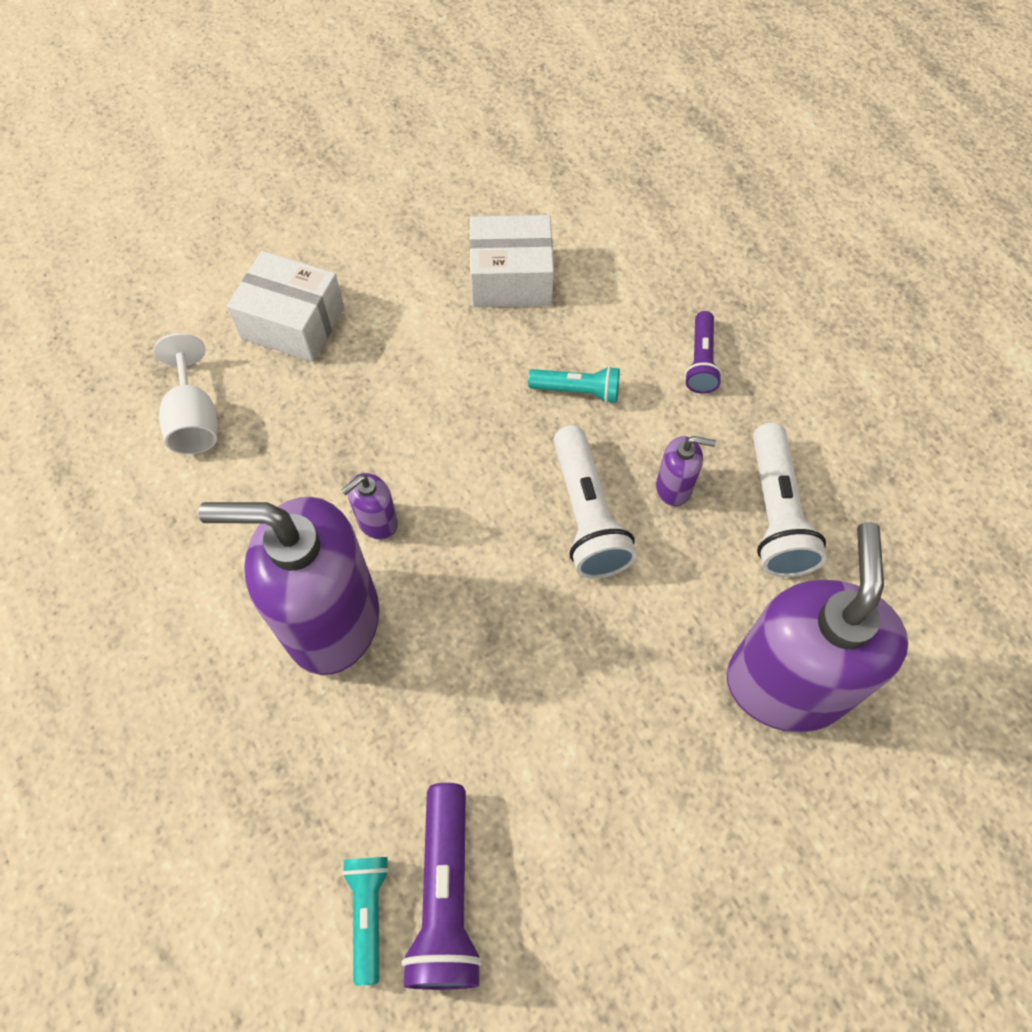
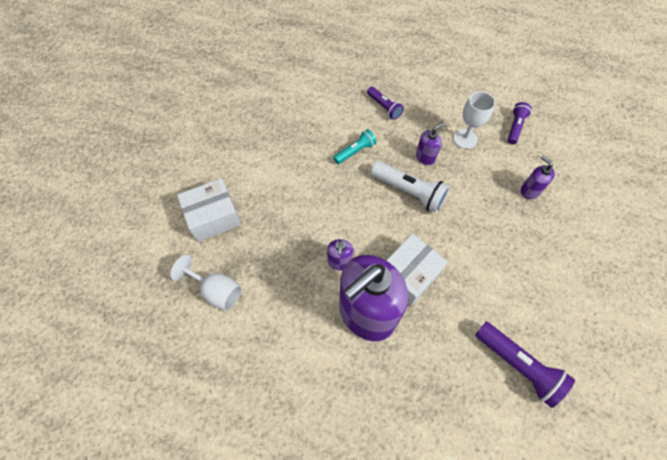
camera: 45 degrees left, 0 degrees up
turquoise flashlight [342,857,389,986] -> none
white box [469,215,554,307] -> white box moved to [386,233,448,306]
purple soap dispenser [726,522,908,733] -> purple soap dispenser [521,155,555,199], size x0.42
white flashlight [753,423,827,577] -> white goblet [453,91,495,149]
none -> purple flashlight [507,102,532,144]

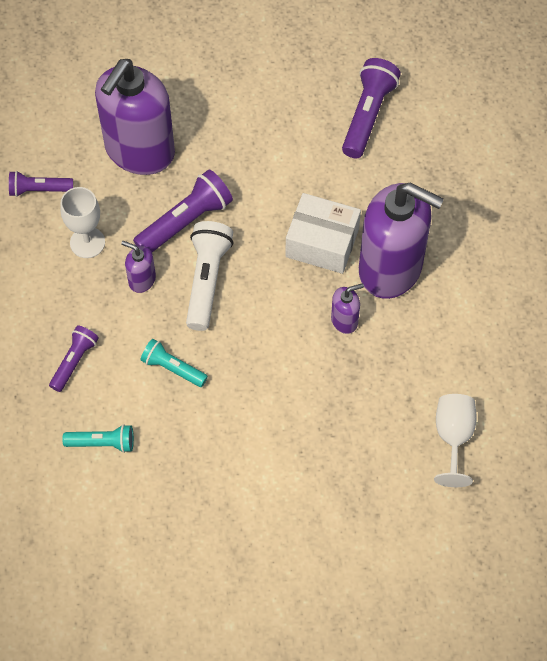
camera: 115 degrees left, 0 degrees up
white box [177,178,241,242] -> none
purple soap dispenser [521,155,555,199] -> purple soap dispenser [95,59,175,175], size x2.40
none -> turquoise flashlight [62,424,134,453]
none -> purple flashlight [133,169,233,252]

